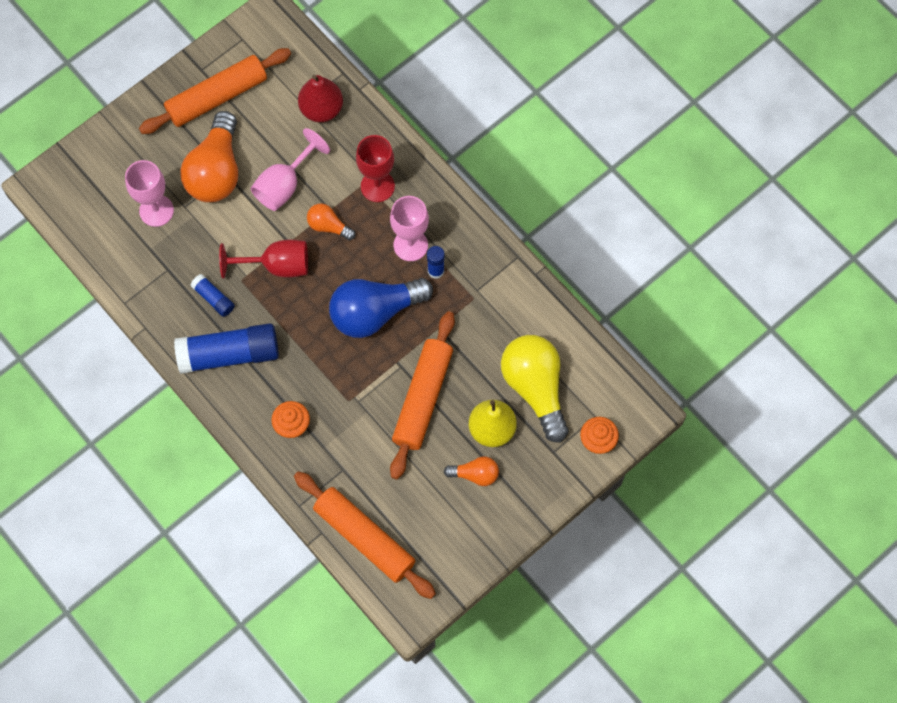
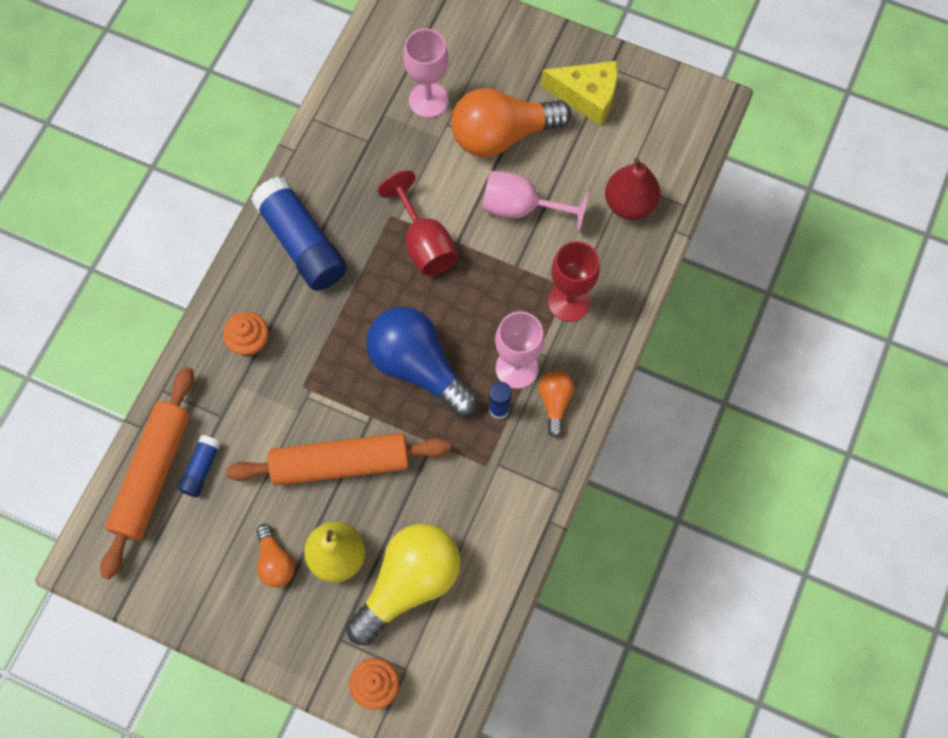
camera: 65 degrees right, 0 degrees up
orange rolling pin [139,48,291,134] -> yellow cheese [541,61,618,126]
blue glue stick [191,274,235,317] -> blue glue stick moved to [178,435,221,497]
orange light bulb [307,203,356,240] -> orange light bulb moved to [539,370,574,438]

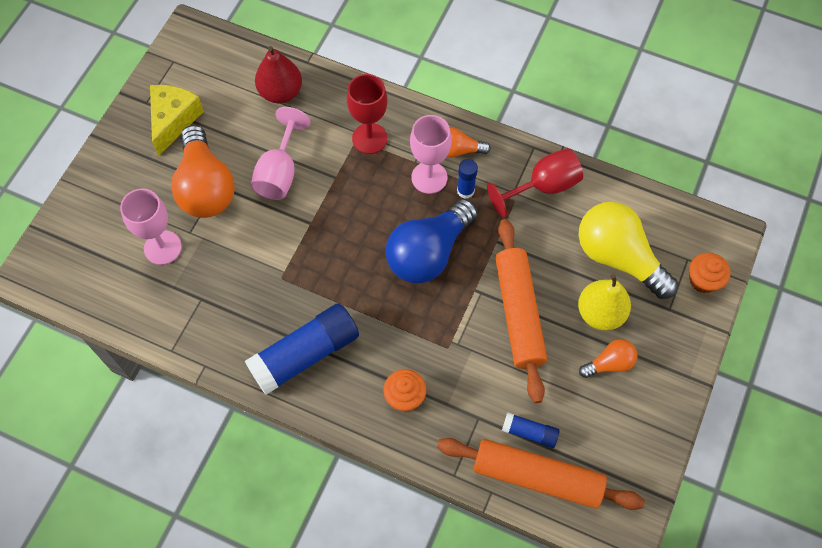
camera: 90 degrees left, 5 degrees down
red goblet [378,170,458,276] -> red goblet moved to [487,148,583,218]

